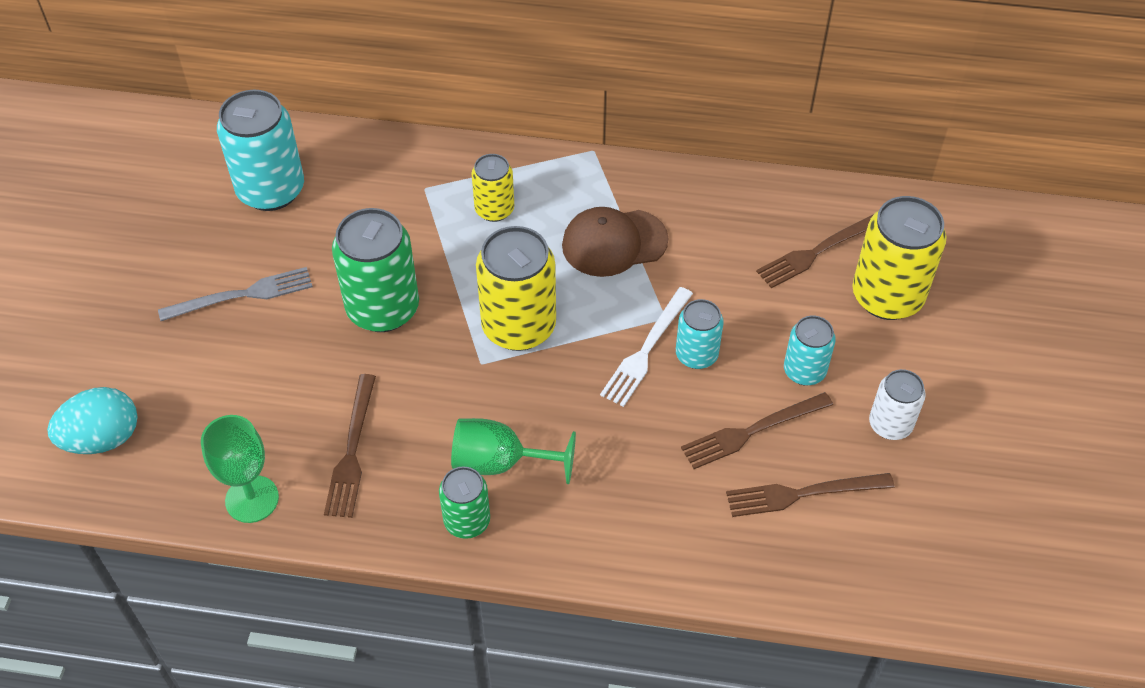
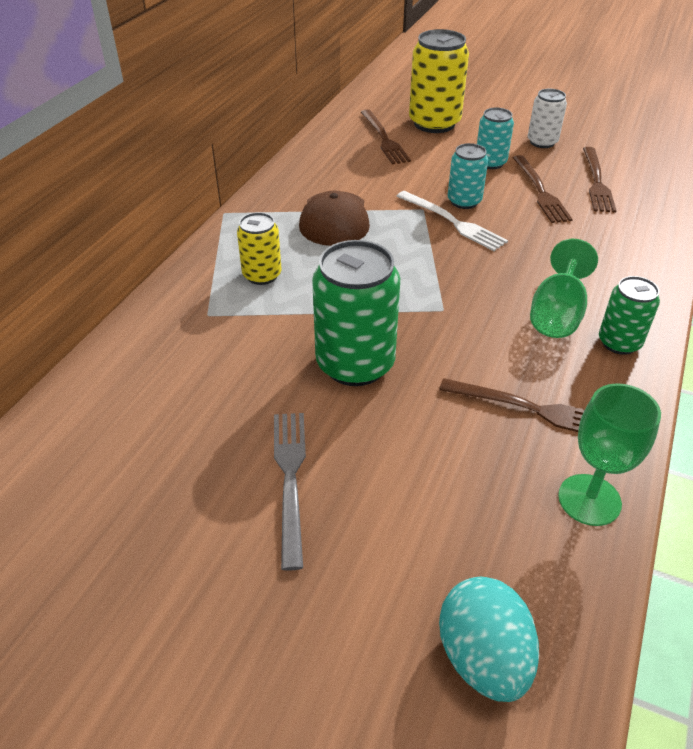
camera: 75 degrees left, 10 degrees down
turquoise can [217,90,304,211] -> none
yellow can [476,226,556,351] -> none

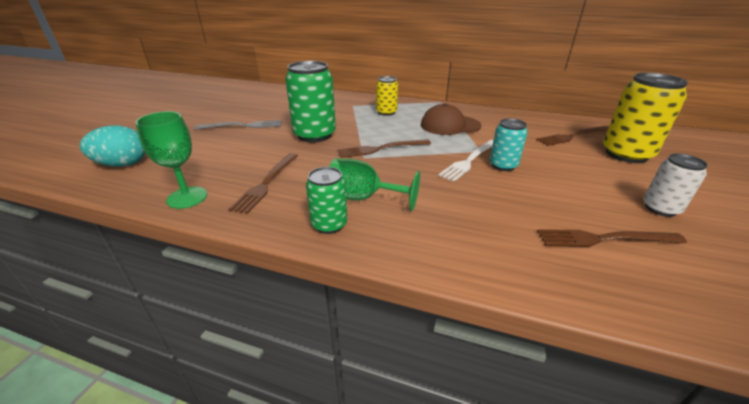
camera: 85 degrees right, 10 degrees down
turquoise can [477,107,514,169] -> none
brown fork [513,155,573,223] -> brown fork moved to [338,139,431,158]

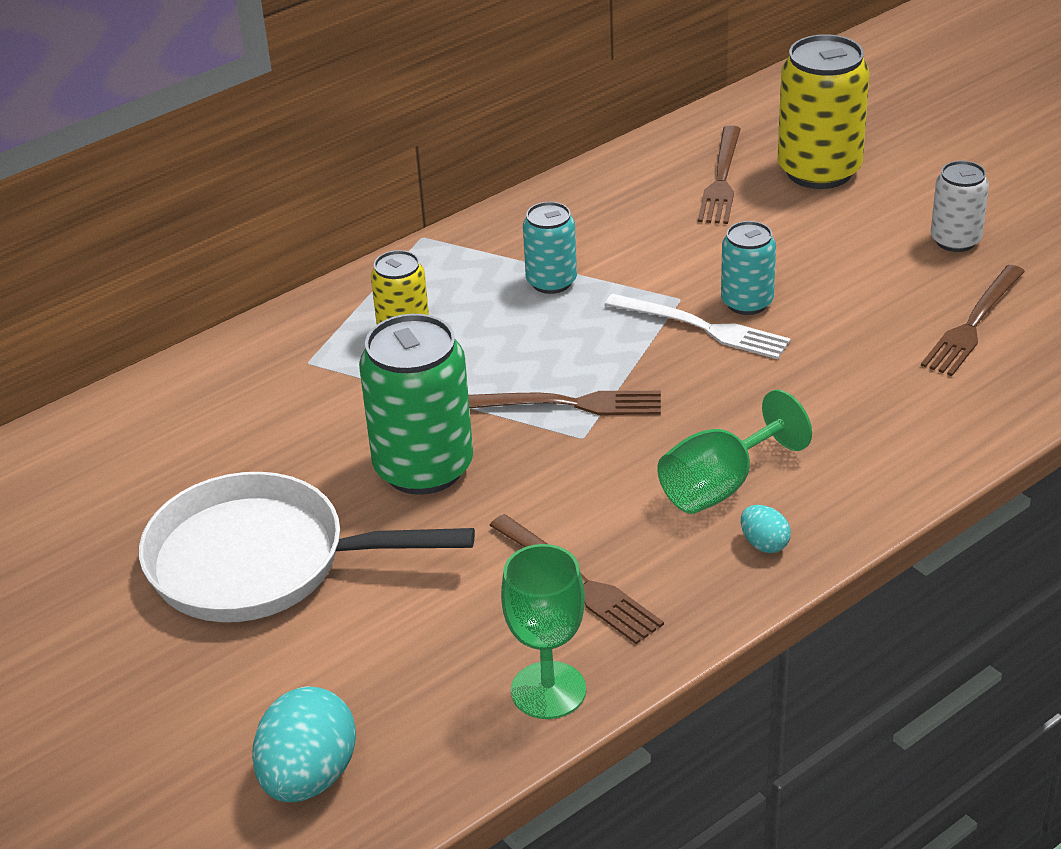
camera: 55 degrees left, 5 degrees up
grey fork [194,120,282,130] -> white pan [139,472,475,622]
green can [306,167,347,234] -> turquoise egg [741,505,791,553]
brown fork [338,139,431,158] -> brown fork turned 105 degrees counterclockwise [468,391,661,415]
brown cap [421,103,482,135] -> turquoise can [523,202,577,294]
white fork [438,140,493,182] -> white fork turned 45 degrees counterclockwise [605,294,791,359]

